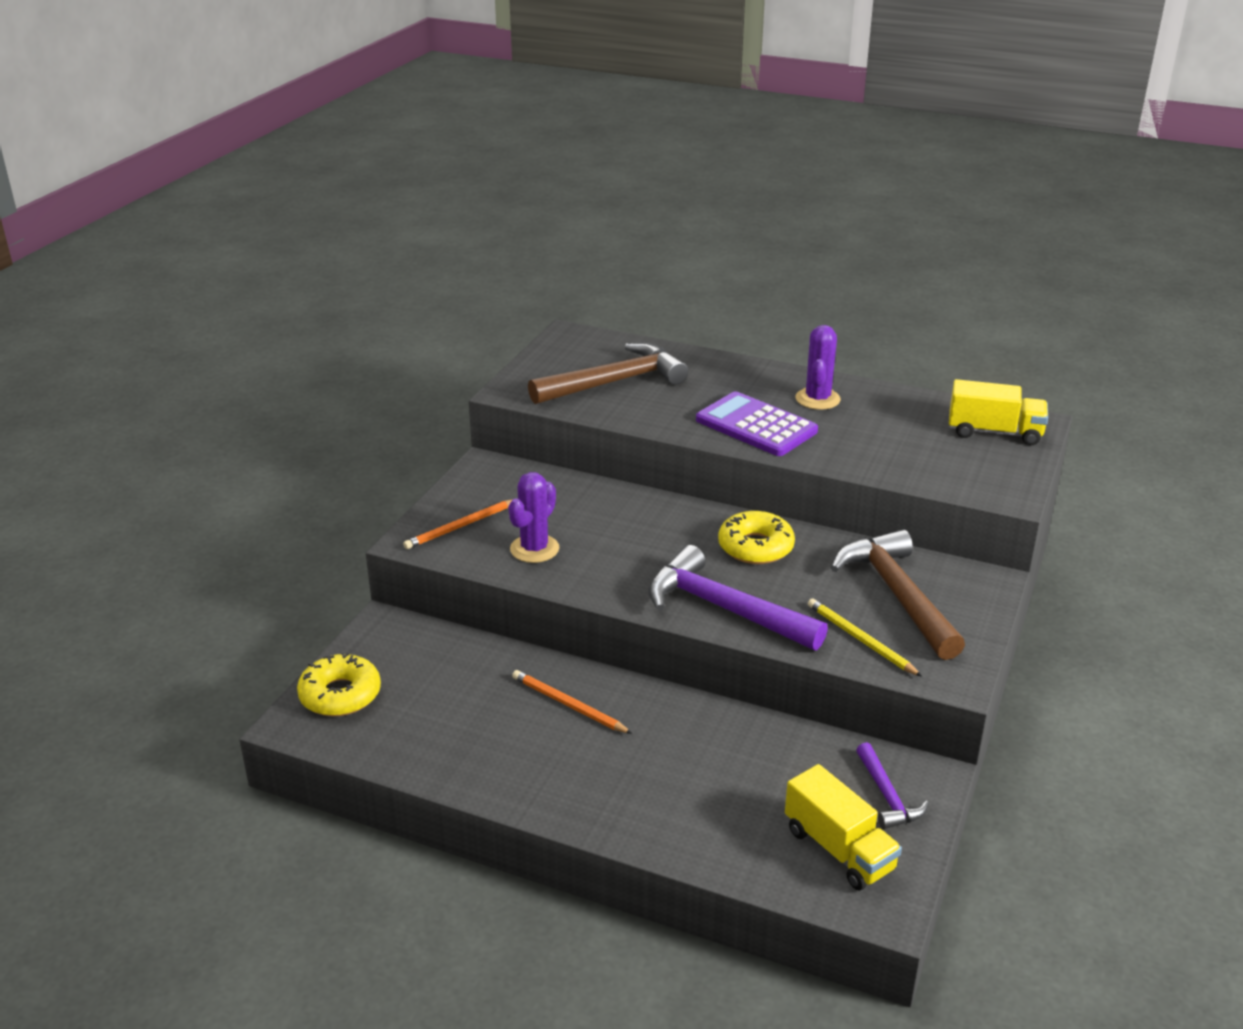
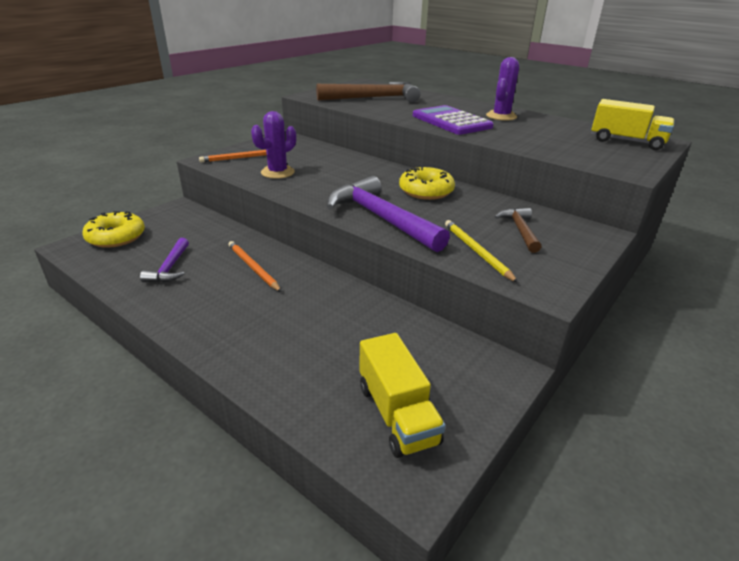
camera: 15 degrees right, 0 degrees up
brown hammer [831,529,965,660] -> brown hammer [495,208,541,253], size x0.52
purple hammer [856,742,929,829] -> purple hammer moved to [140,238,189,283]

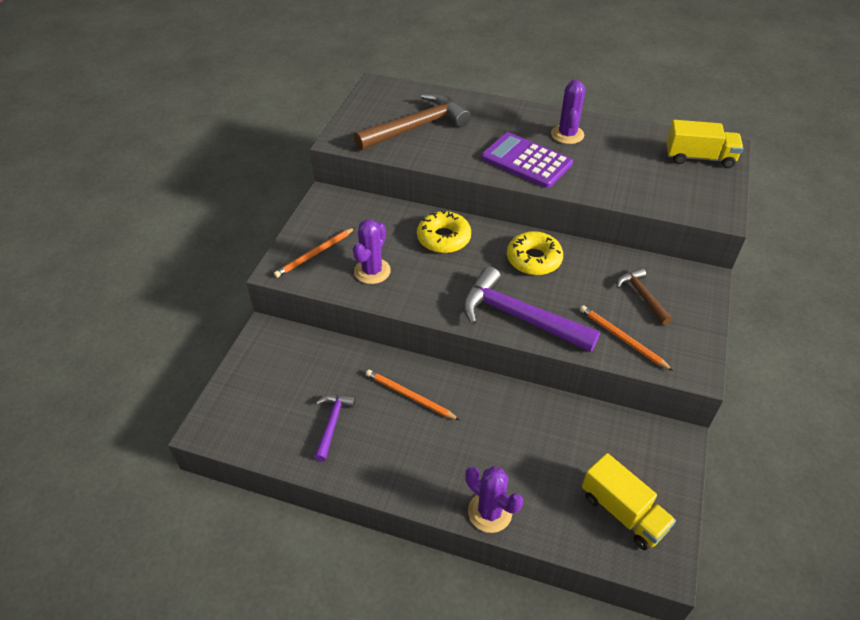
camera: 20 degrees left, 15 degrees up
yellow donut [82,211,145,248] -> yellow donut moved to [417,210,471,253]
purple hammer [140,238,189,283] -> purple hammer turned 150 degrees counterclockwise [314,394,356,462]
yellow pencil [445,220,518,283] -> orange pencil [580,305,673,371]
none -> purple cactus [465,466,523,533]

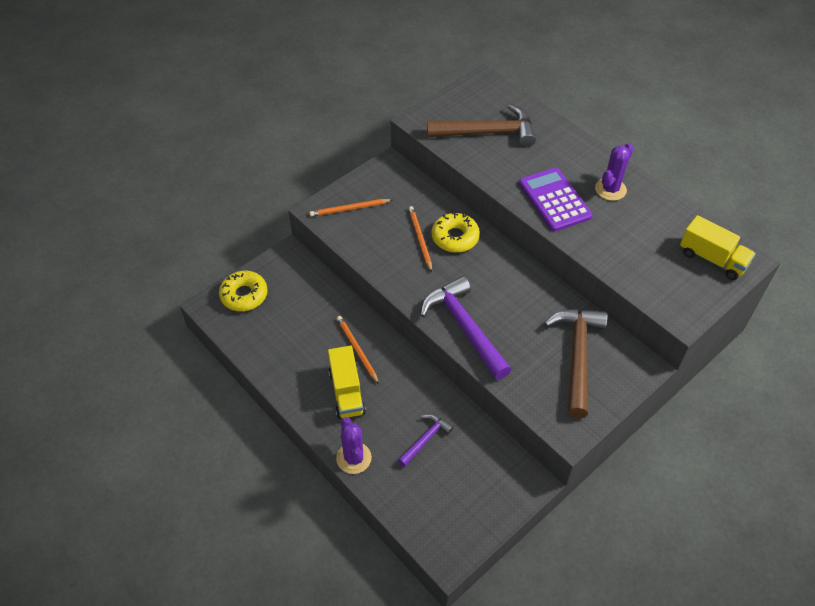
camera: 30 degrees right, 5 degrees up
purple hammer [314,394,356,462] -> purple hammer moved to [398,414,453,467]
purple cactus [353,219,391,284] -> none
yellow donut [507,231,563,275] -> yellow donut moved to [219,271,268,311]
orange pencil [580,305,673,371] -> orange pencil moved to [409,206,432,272]
yellow truck [582,453,676,550] -> yellow truck moved to [328,346,366,419]
brown hammer [617,268,672,325] -> brown hammer [544,309,608,418], size x1.91

